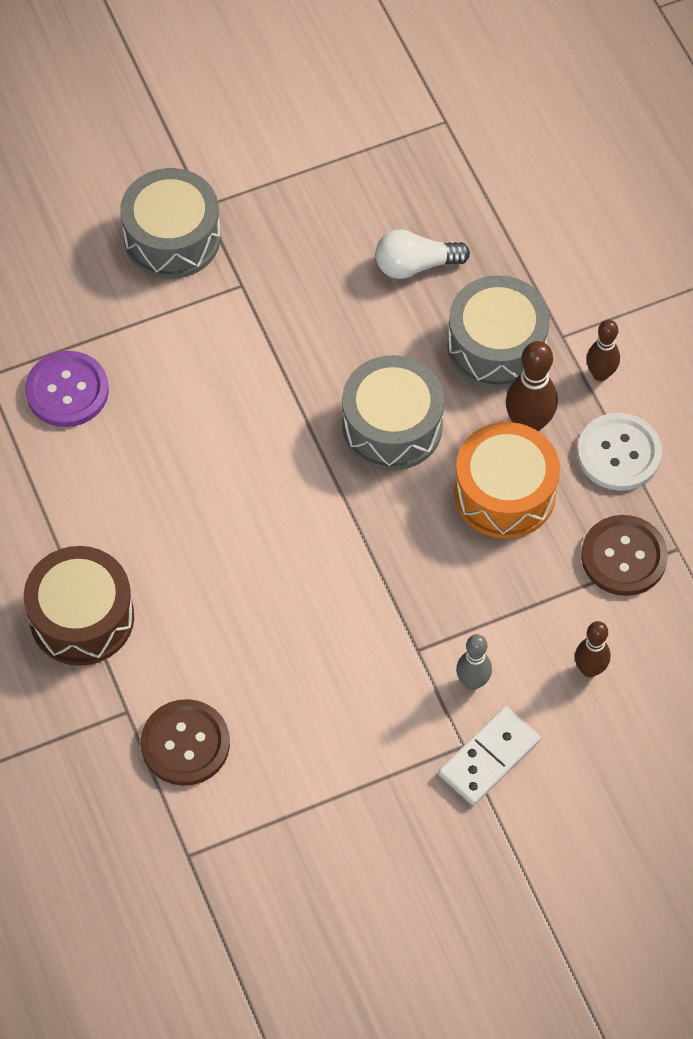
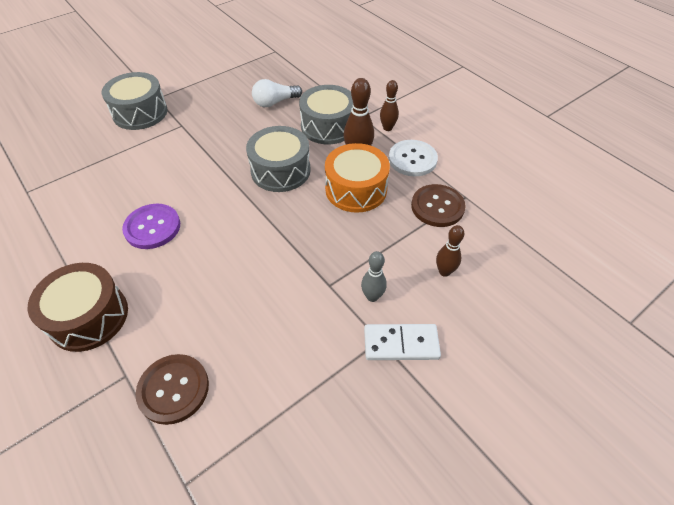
camera: 15 degrees left, 10 degrees down
purple button [25,351,109,427] -> purple button moved to [122,204,180,249]
white domino [438,707,541,805] -> white domino turned 60 degrees clockwise [364,324,441,360]

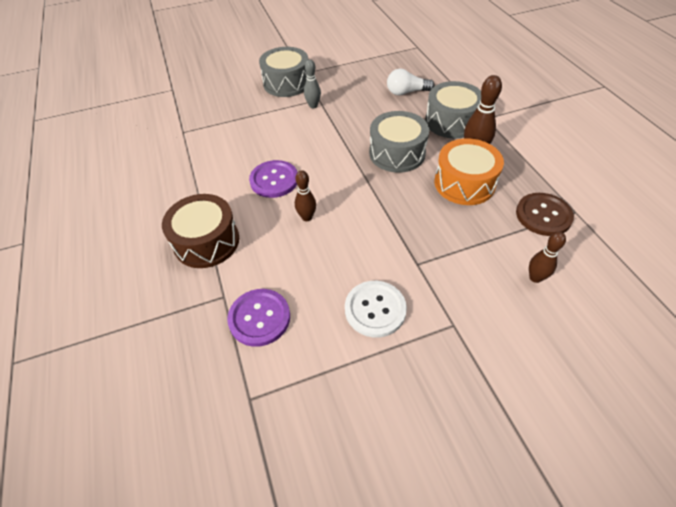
camera: 20 degrees right, 0 degrees up
brown button [136,354,209,425] -> purple button [227,289,290,347]
grey bowling pin [361,251,387,302] -> grey bowling pin moved to [304,59,321,108]
white domino [364,324,441,360] -> none
brown bowling pin [380,80,399,131] -> brown bowling pin moved to [295,170,316,221]
white button [389,140,438,176] -> white button moved to [345,281,407,338]

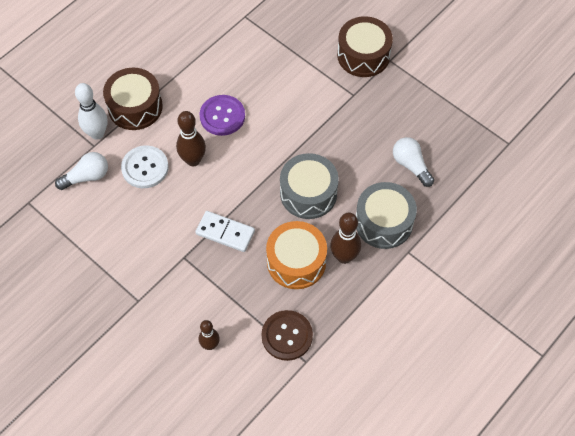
camera: 60 degrees right, 10 degrees up
purple button [227,289,290,347] -> white light bulb [55,152,108,190]
grey drum [259,47,308,97] -> brown drum [337,16,393,77]
brown bowling pin [295,170,316,221] -> brown bowling pin [176,111,206,166], size x1.53
grey bowling pin [304,59,321,108] -> none
white button [345,281,407,338] -> white button moved to [121,145,168,188]
none -> white bowling pin [75,83,107,140]
none -> white domino [195,211,255,252]

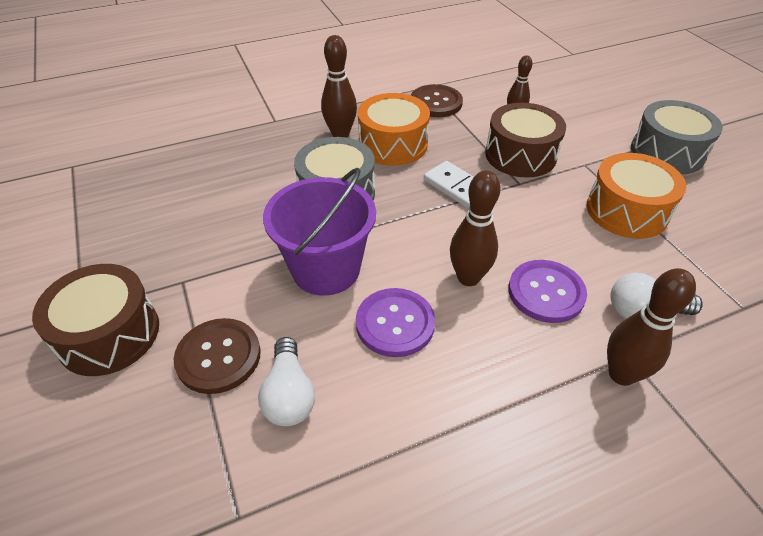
camera: 155 degrees left, 15 degrees down
white bowling pin [75,83,107,140] -> brown bowling pin [607,268,696,386]
brown drum [103,68,163,130] -> brown drum moved to [485,103,566,178]
white button [121,145,168,188] -> purple button [508,260,587,323]
grey drum [356,182,417,249] -> grey drum moved to [631,100,723,174]
white light bulb [393,137,434,187] -> white light bulb moved to [258,337,315,426]
none -> brown button [174,318,261,394]
none -> purple bucket [263,168,376,296]
none -> orange drum [587,153,686,239]

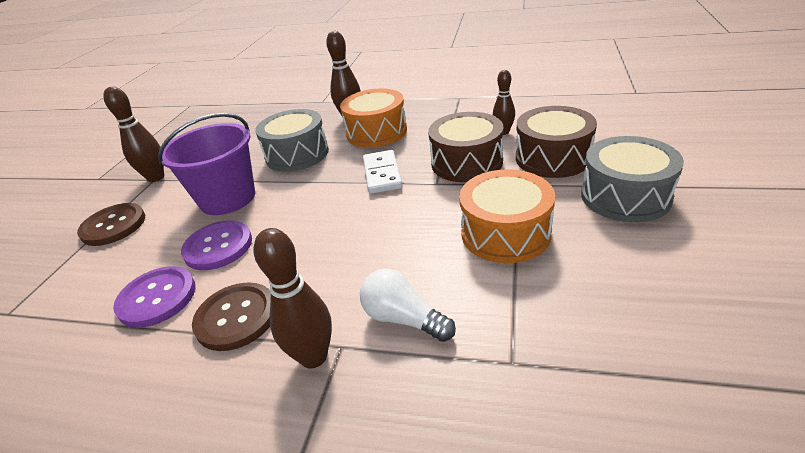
camera: 40 degrees right, 10 degrees down
brown drum [32,264,159,376] -> brown drum moved to [516,106,597,178]
white light bulb [258,337,315,426] -> none
brown button [411,84,463,117] -> brown button moved to [192,282,271,351]
brown bowling pin [450,170,501,286] -> brown bowling pin moved to [104,87,164,182]
purple button [508,260,587,323] -> purple button moved to [113,266,196,328]

